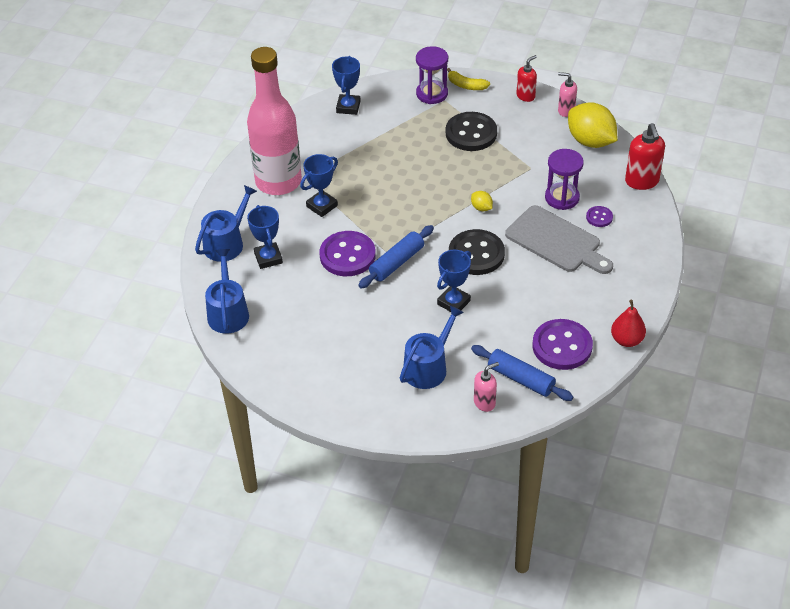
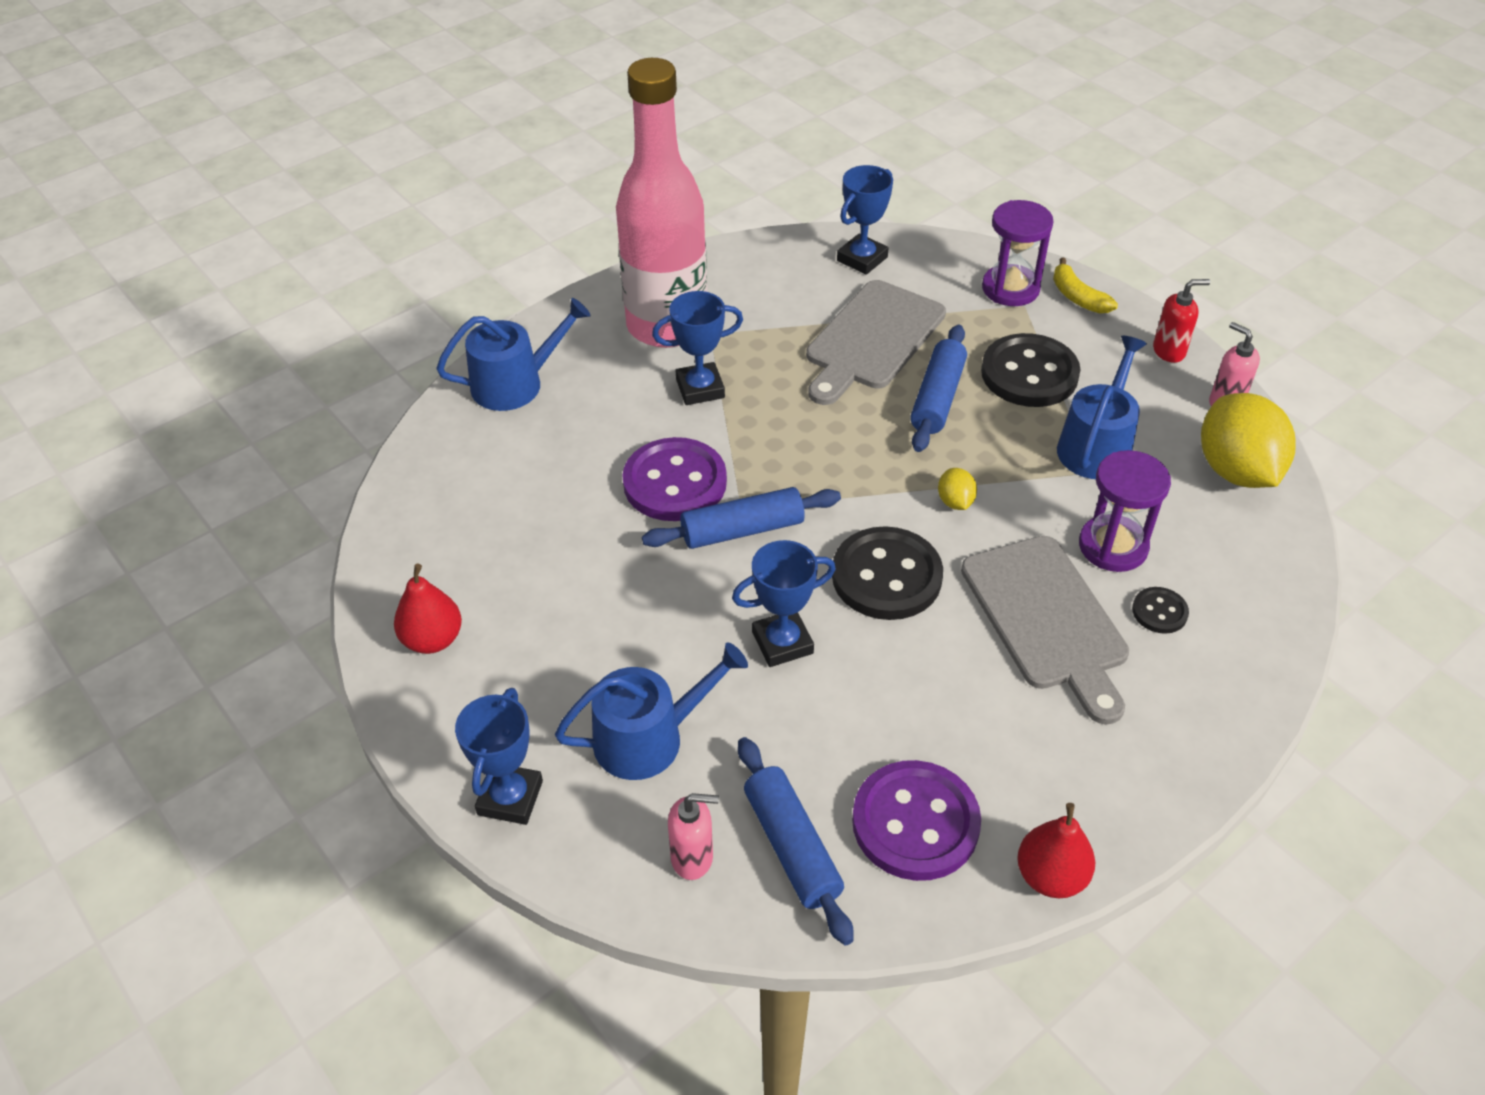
camera: 30 degrees right, 0 degrees up
blue watering can [205,249,249,334] -> blue watering can moved to [1057,336,1147,479]
blue trophy [247,205,283,269] -> blue trophy moved to [455,688,543,825]
purple button [586,206,613,227] -> black button [1132,587,1189,634]
red soap dispenser [625,123,665,190] -> none
none -> red pear [394,563,462,654]
none -> grey cutting board [806,280,946,405]
none -> blue rolling pin [910,324,967,452]

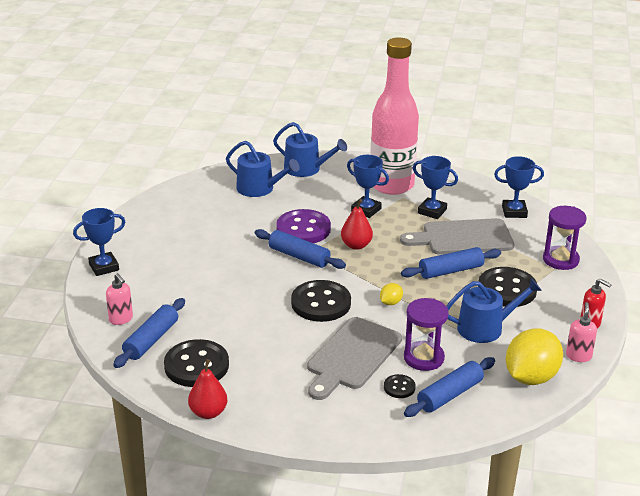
camera: 50 degrees right, 15 degrees down
red pear [394,563,462,654] -> red pear moved to [341,199,373,250]
blue watering can [555,642,748,780] -> blue watering can moved to [226,141,300,197]
blue trophy [732,540,836,667] -> blue trophy moved to [413,156,458,219]
purple button [852,760,981,881] -> black button [164,339,229,387]
yellow banana [1053,258,1118,313] -> none
none -> blue rolling pin [404,357,495,417]

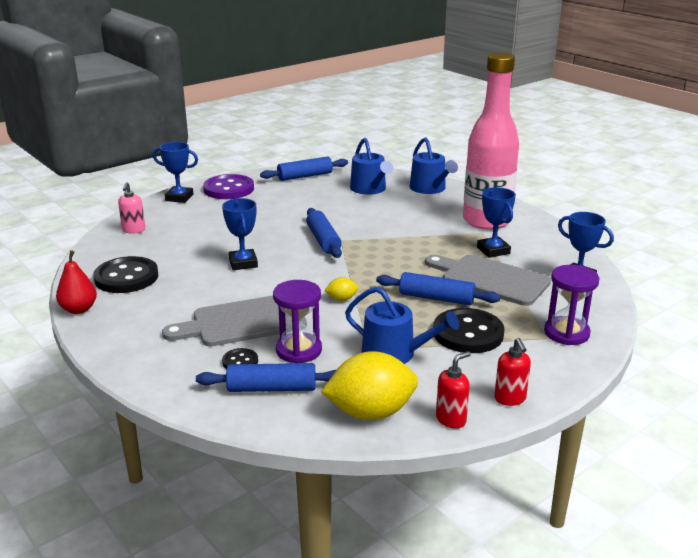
camera: 40 degrees right, 5 degrees down
blue rolling pin [113,298,185,368] -> blue rolling pin moved to [260,156,348,181]
purple button [276,209,331,243] -> purple button moved to [203,174,254,199]
black button [291,280,351,322] -> none
red pear [341,199,373,250] -> none
blue trophy [347,155,389,218] -> blue trophy moved to [222,198,258,270]
pink soap dispenser [566,302,597,362] -> red soap dispenser [436,351,471,429]

